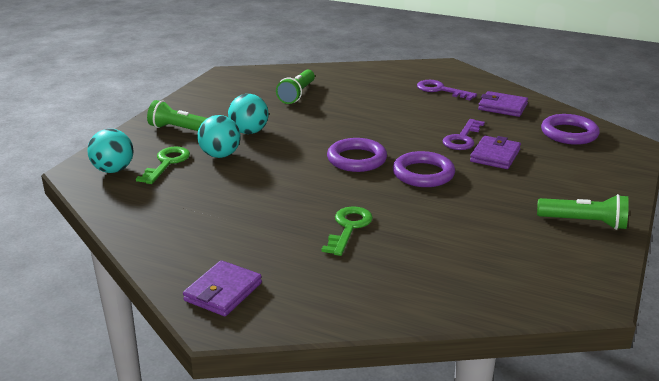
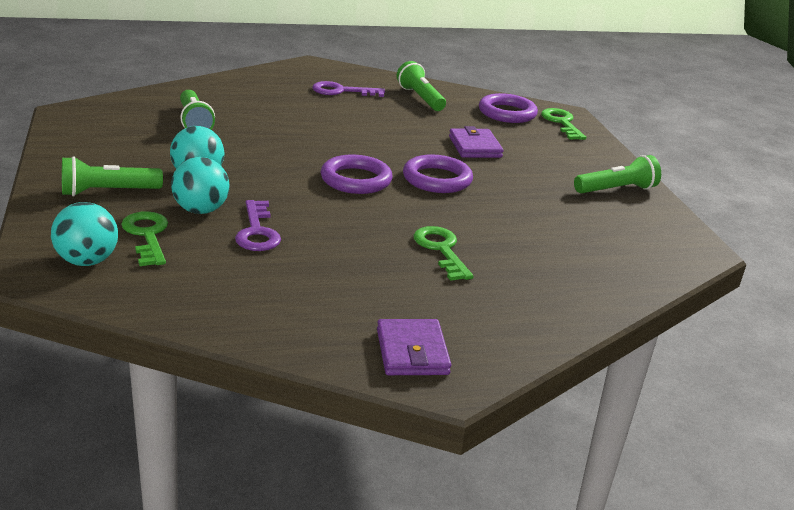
camera: 40 degrees left, 0 degrees up
purple key [442,119,485,150] -> purple key moved to [235,200,281,251]
purple wallet [478,91,528,117] -> green flashlight [397,61,446,111]
none -> green key [541,108,586,140]

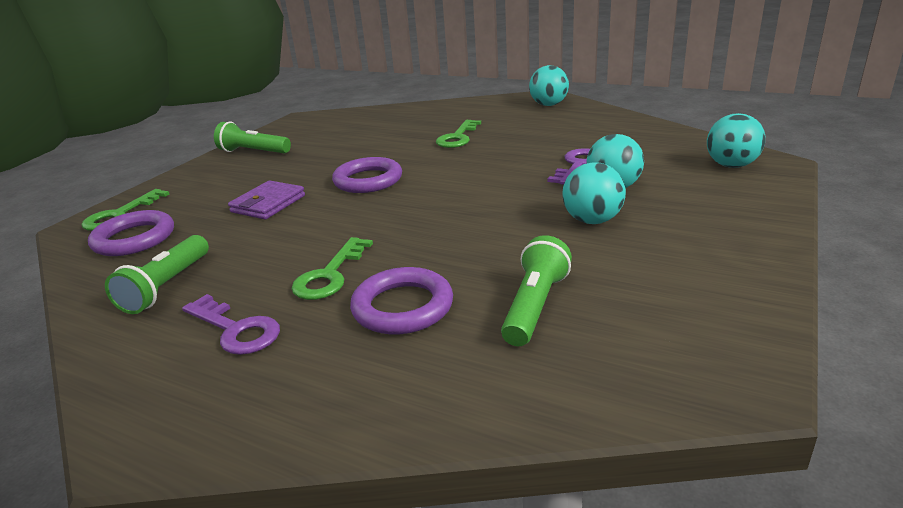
camera: 135 degrees left, 0 degrees up
green flashlight [62,156,163,197] -> none
green key [121,211,168,266] -> green key moved to [291,237,373,300]
purple ring [321,155,392,194] -> purple ring moved to [350,267,453,335]
purple wallet [377,319,452,375] -> turquoise ball [529,65,569,106]

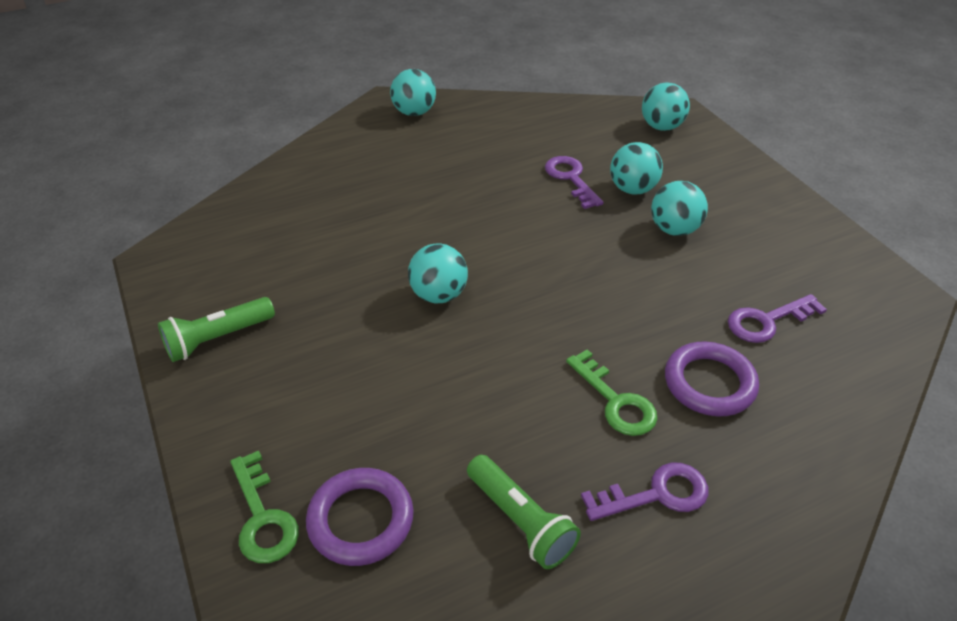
camera: 55 degrees left, 15 degrees up
purple wallet [228,181,305,219] -> none
purple ring [332,157,402,193] -> turquoise ball [408,243,468,303]
green key [436,120,481,148] -> none
green flashlight [501,235,572,346] -> purple key [728,294,827,343]

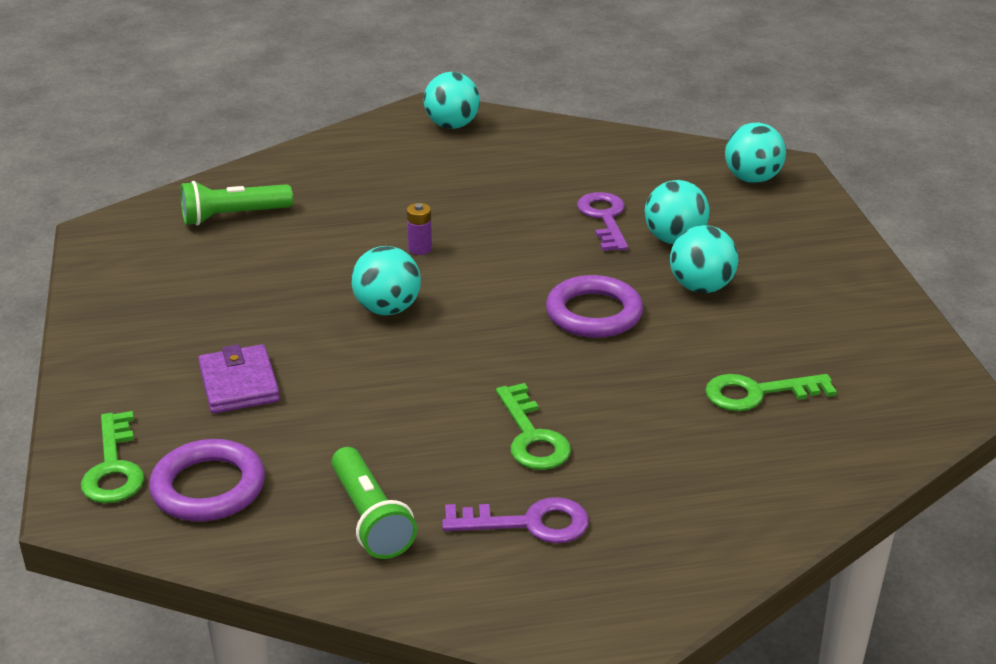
camera: 15 degrees right, 10 degrees down
green flashlight [158,297,275,362] -> green flashlight moved to [180,181,293,226]
purple ring [665,341,759,416] -> purple ring moved to [546,275,643,338]
purple key [728,294,827,343] -> green key [705,374,837,411]
none -> purple wallet [198,344,280,414]
none -> purple battery [407,203,432,255]

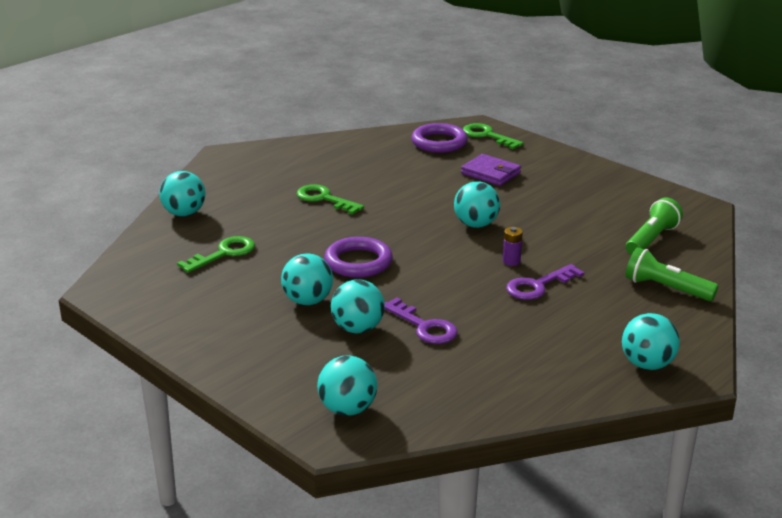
camera: 145 degrees right, 5 degrees down
green flashlight [331,447,417,559] -> green flashlight moved to [625,247,718,301]
purple key [442,497,589,543] -> purple key moved to [506,264,584,300]
none -> turquoise ball [159,171,205,216]

